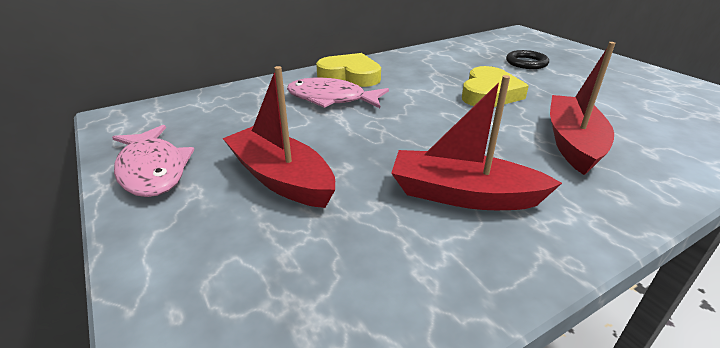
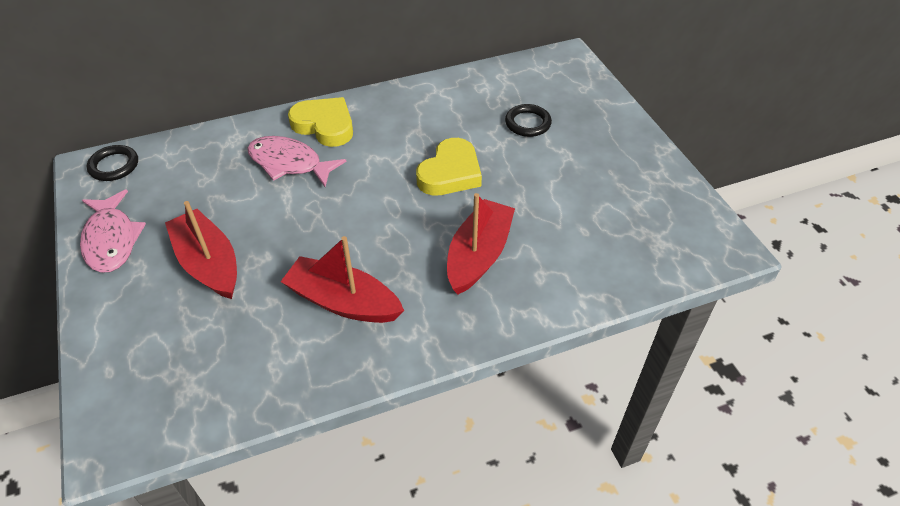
camera: 10 degrees right, 15 degrees up
none -> black ring [87,145,138,181]

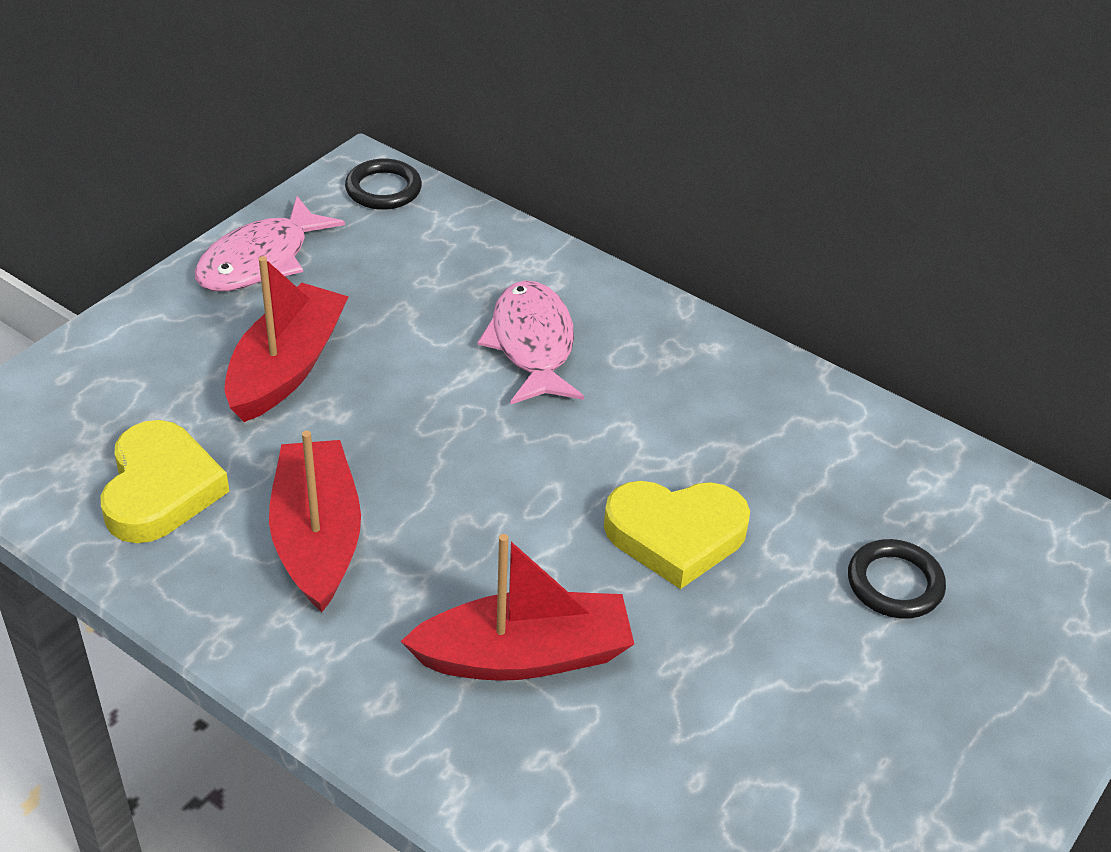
camera: 55 degrees right, 5 degrees down
yellow heart [288,97,353,147] -> yellow heart moved to [101,420,230,543]

